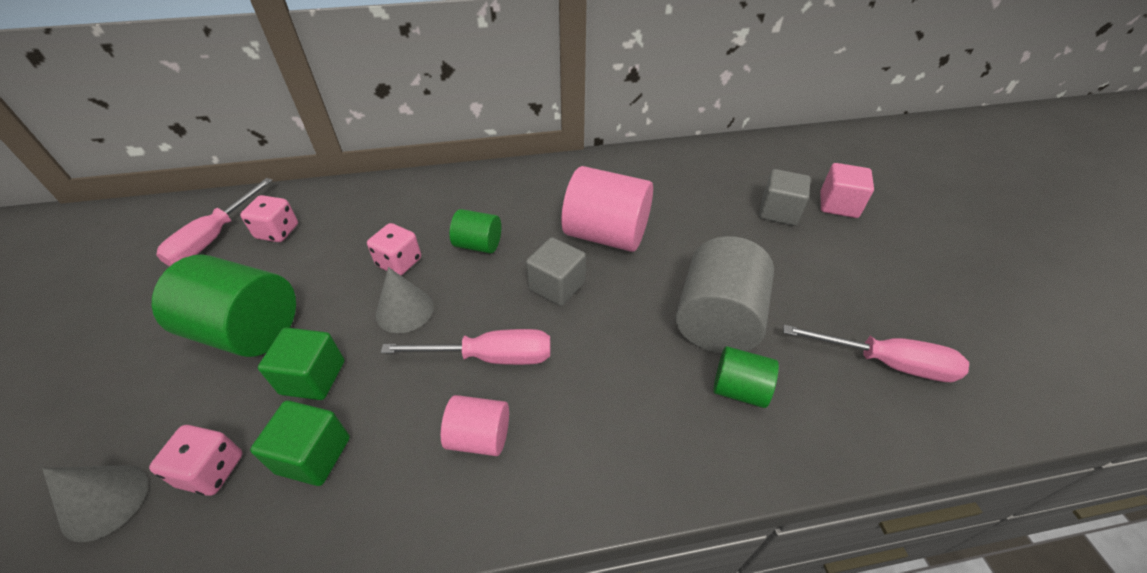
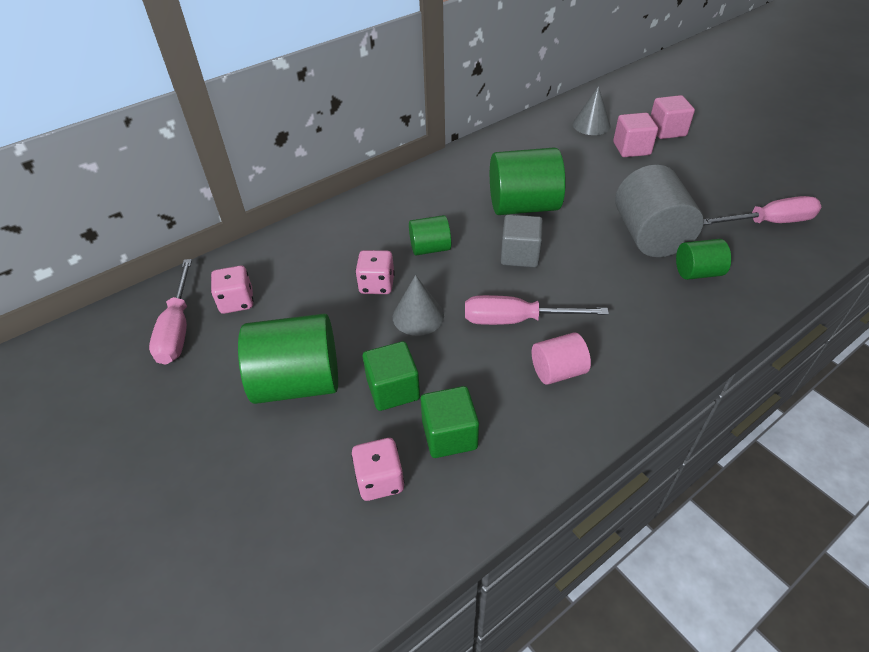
camera: 25 degrees left, 0 degrees up
grey cone [42,465,148,542] -> grey cone moved to [573,86,611,135]
pink screwdriver [381,329,550,365] -> pink screwdriver turned 150 degrees counterclockwise [465,295,609,325]
pink cylinder [561,166,653,252] -> green cylinder [490,147,566,215]
grey cube [759,169,811,226] -> pink cube [613,113,658,157]

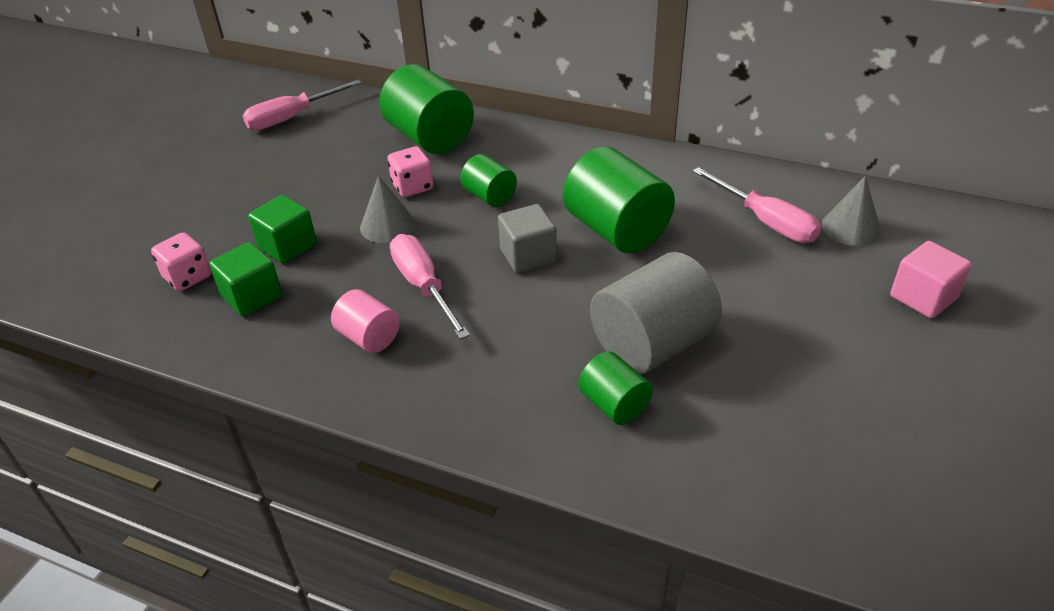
camera: 60 degrees right, 5 degrees down
pink dice [211,266,254,314] -> none
green cylinder [238,314,338,404] -> green cylinder moved to [379,64,474,154]
pink cube [613,113,658,157] -> none
pink screwdriver [703,196,821,225] -> pink screwdriver moved to [692,167,821,243]

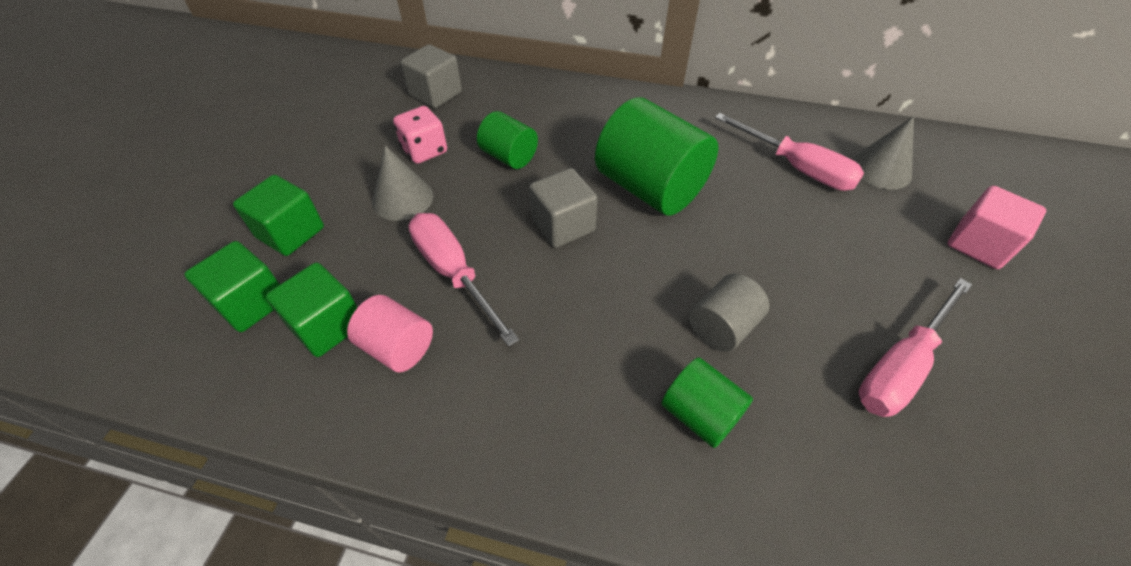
camera: 10 degrees left, 10 degrees up
pink dice [151,232,211,291] -> none
pink screwdriver [243,80,362,130] -> pink screwdriver moved to [859,278,972,417]
green cylinder [379,64,474,154] -> grey cube [401,44,462,108]
grey cylinder [590,252,722,374] -> grey cylinder [689,274,769,352], size x0.54
none -> green cube [266,262,358,357]

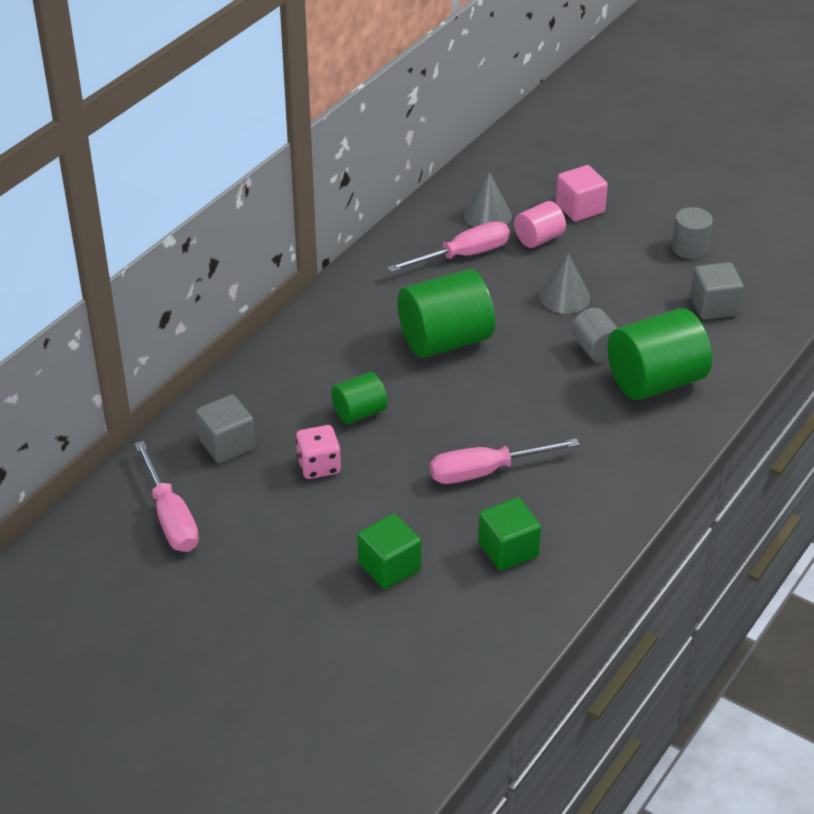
camera: 70 degrees left, 10 degrees down
green cube [184,241,280,332] -> none
pink cylinder [347,295,433,373] -> pink cylinder moved to [514,201,566,248]
grey cone [372,146,433,221] -> grey cone moved to [539,253,590,314]
grey cube [529,168,598,248] -> grey cube moved to [690,262,744,320]
green cylinder [662,358,753,448] -> green cylinder [607,308,712,400], size x1.84
pink screwdriver [859,278,972,417] -> pink screwdriver moved to [134,441,199,552]
none -> grey cylinder [672,207,713,259]

